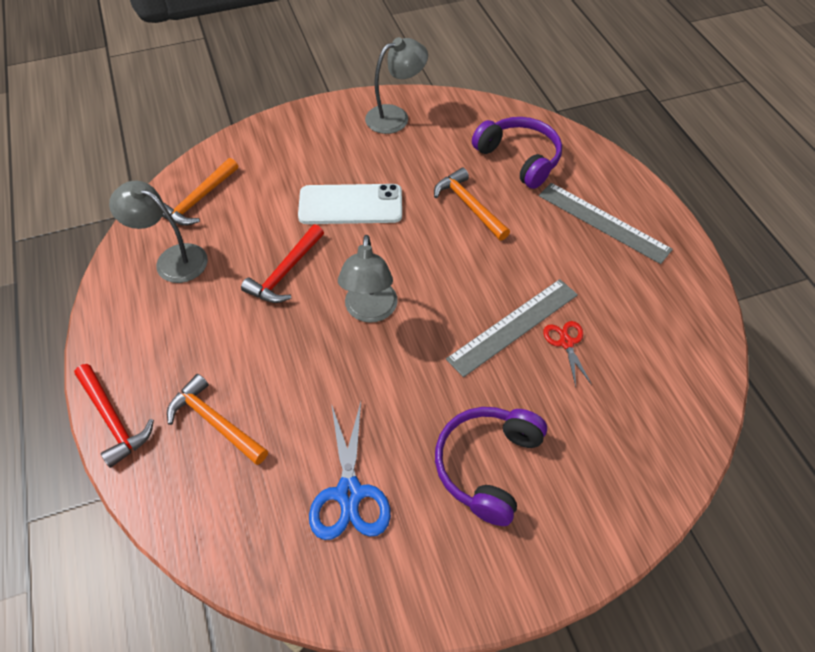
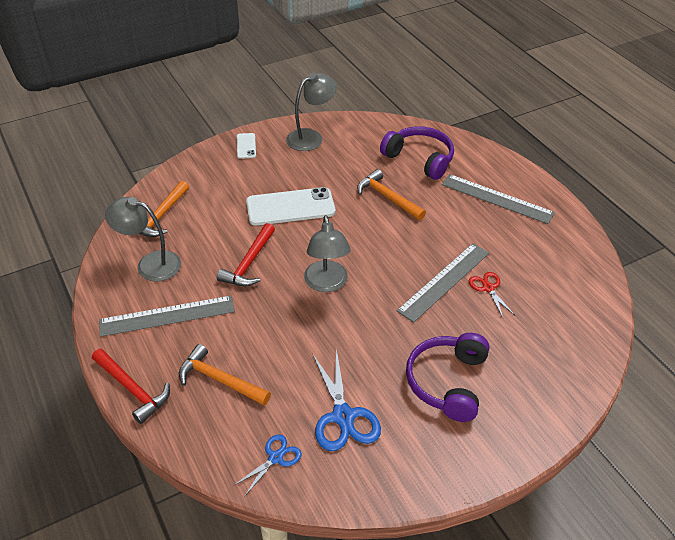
camera: 10 degrees left, 10 degrees down
none -> grey ruler [99,296,235,337]
none -> blue scissors [233,434,302,496]
none -> white phone [237,133,256,159]

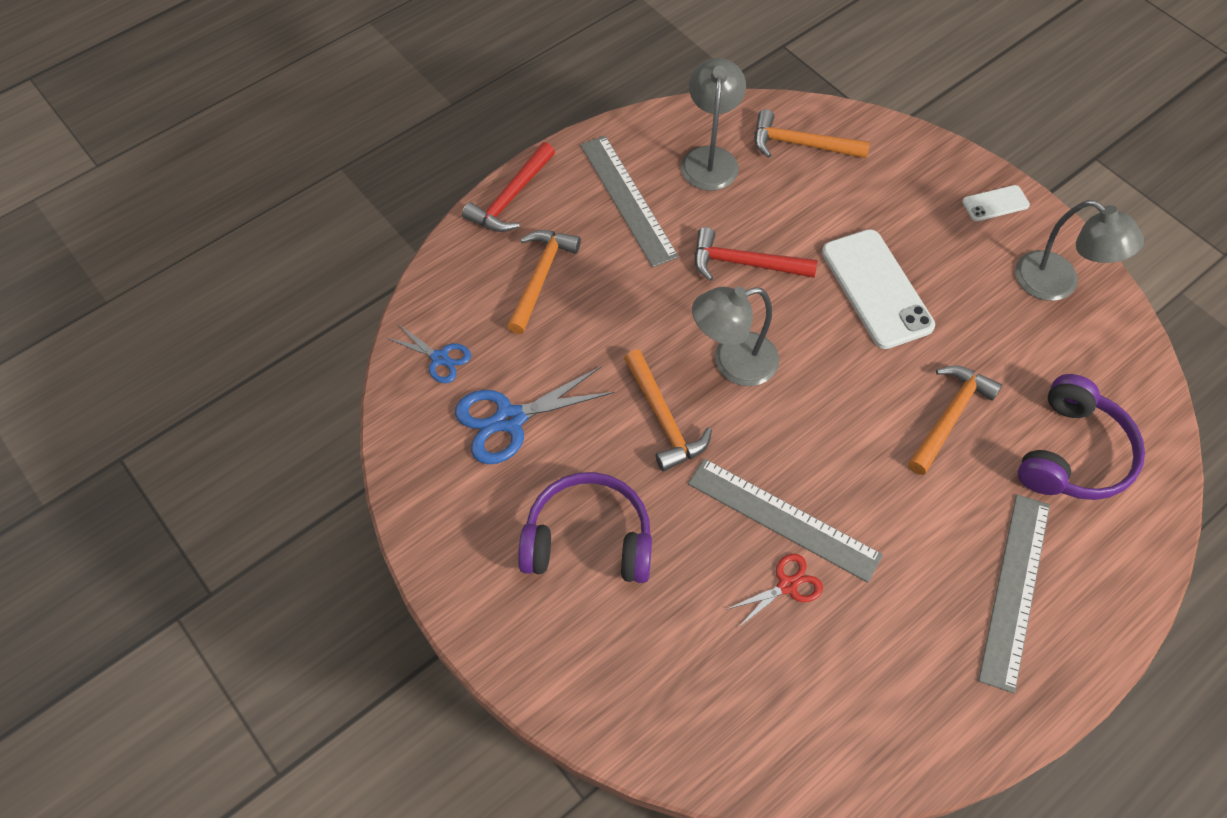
camera: 80 degrees right, 15 degrees up
none -> orange hammer [624,350,712,472]

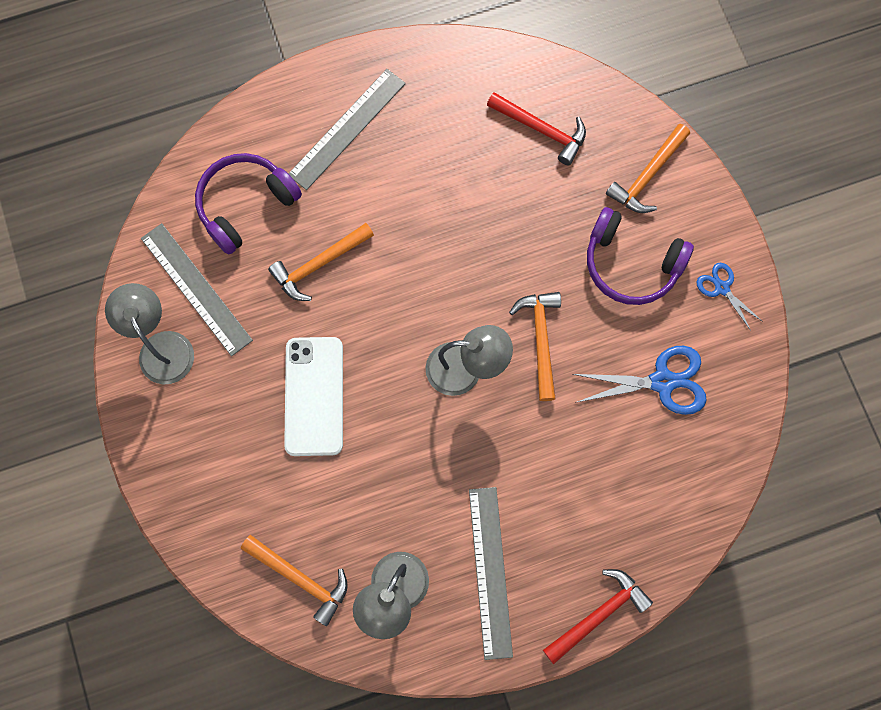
camera: 160 degrees left, 15 degrees up
blue scissors [387,324,471,383] -> blue scissors moved to [697,263,763,331]
orange hammer [507,230,581,334] -> orange hammer moved to [606,124,690,213]
grey ruler [688,458,883,583] -> grey ruler moved to [141,223,253,356]
red hammer [695,227,818,281] -> red hammer moved to [487,92,586,166]
red scissors [727,554,823,628] -> none
white phone [962,185,1030,221] -> none

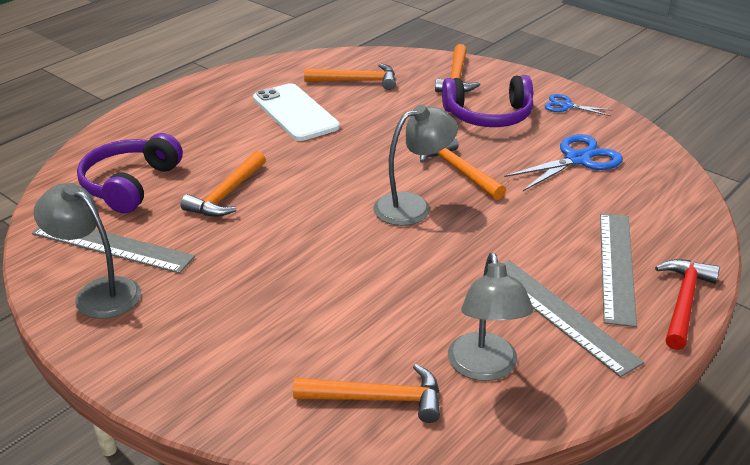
camera: 30 degrees left, 40 degrees down
white phone [284,337,343,456] -> white phone moved to [253,83,340,141]
grey ruler [288,69,406,190] -> grey ruler moved to [600,213,637,327]
red hammer [487,92,586,166] -> orange hammer [304,63,396,90]

